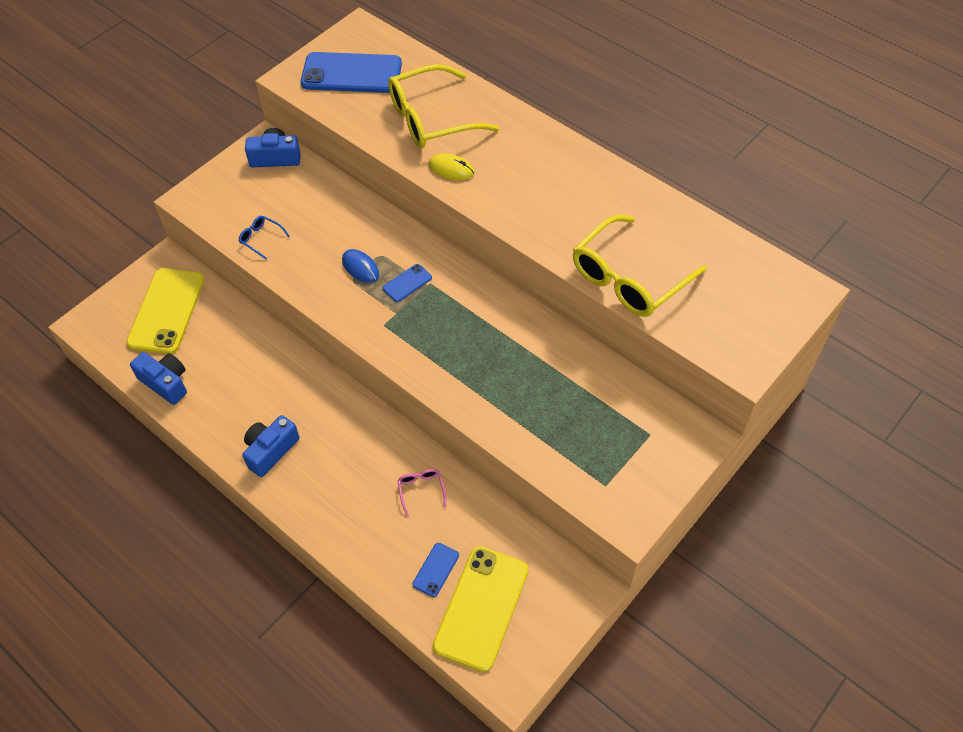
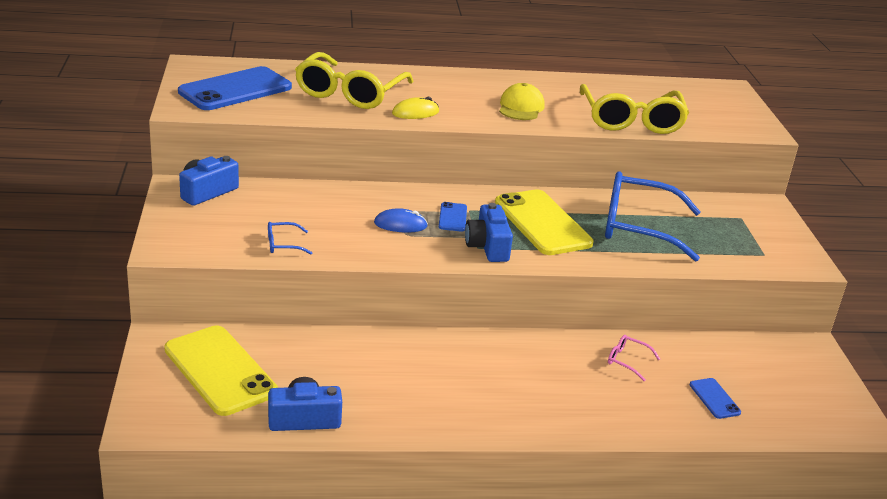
camera: 50 degrees left, 25 degrees down
blue camera [242,415,300,477] -> blue camera moved to [465,203,513,262]
yellow phone [433,546,528,672] -> yellow phone moved to [495,189,594,255]
none -> yellow cap [499,83,544,120]
none -> blue glasses [605,171,701,262]

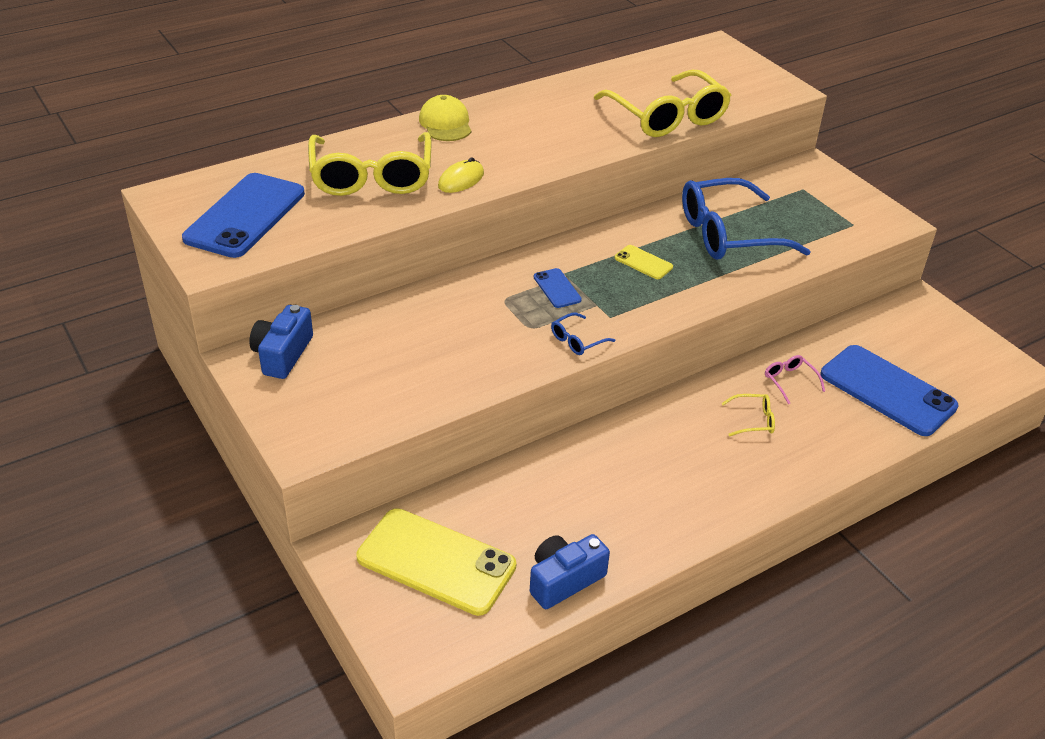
camera: 25 degrees left, 10 degrees up
blue glasses [268,222,312,254] -> blue glasses moved to [551,313,615,355]
blue mouse [374,208,428,233] -> none
blue camera [465,203,513,262] -> none
yellow phone [495,189,594,255] -> yellow phone [614,245,673,279], size x0.45
yellow cap [499,83,544,120] -> yellow cap moved to [419,95,472,141]
pink glasses [608,335,660,381] -> pink glasses turned 60 degrees clockwise [765,355,825,404]
blue phone [690,378,741,419] -> blue phone [821,345,959,436], size x2.20
none -> yellow glasses [722,394,775,436]

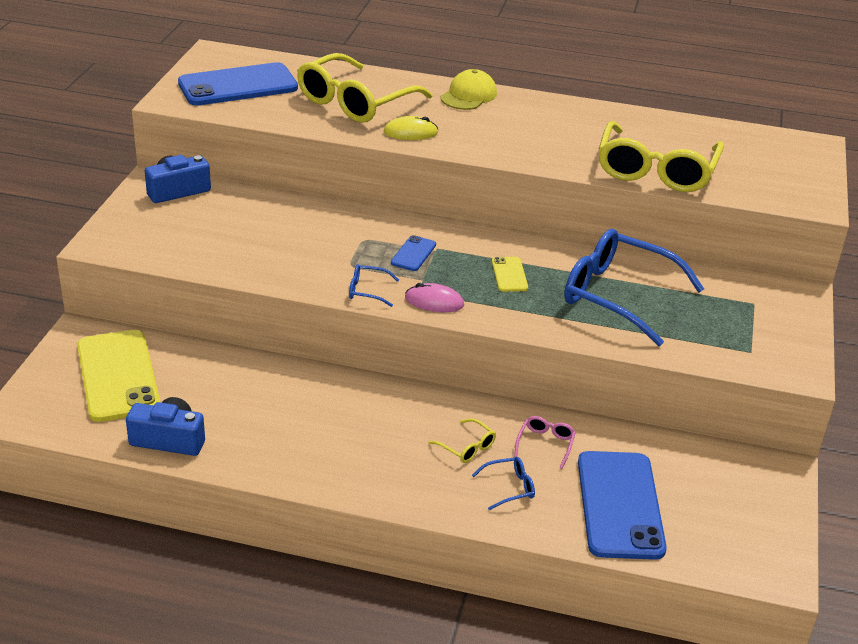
camera: 45 degrees right, 5 degrees down
none -> pink mouse [405,283,464,312]
none -> blue glasses [472,457,535,510]

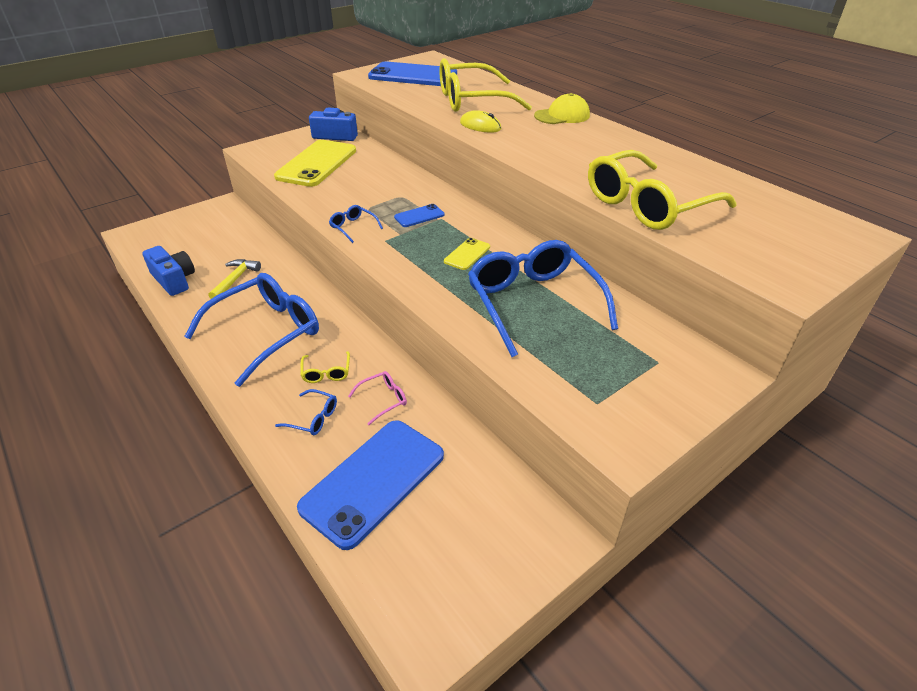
camera: 40 degrees right, 5 degrees up
yellow phone [77,330,160,422] -> yellow phone moved to [274,140,356,187]
pink mouse [405,283,464,312] -> none
none -> blue glasses [184,273,319,387]
none -> yellow hammer [208,259,261,299]

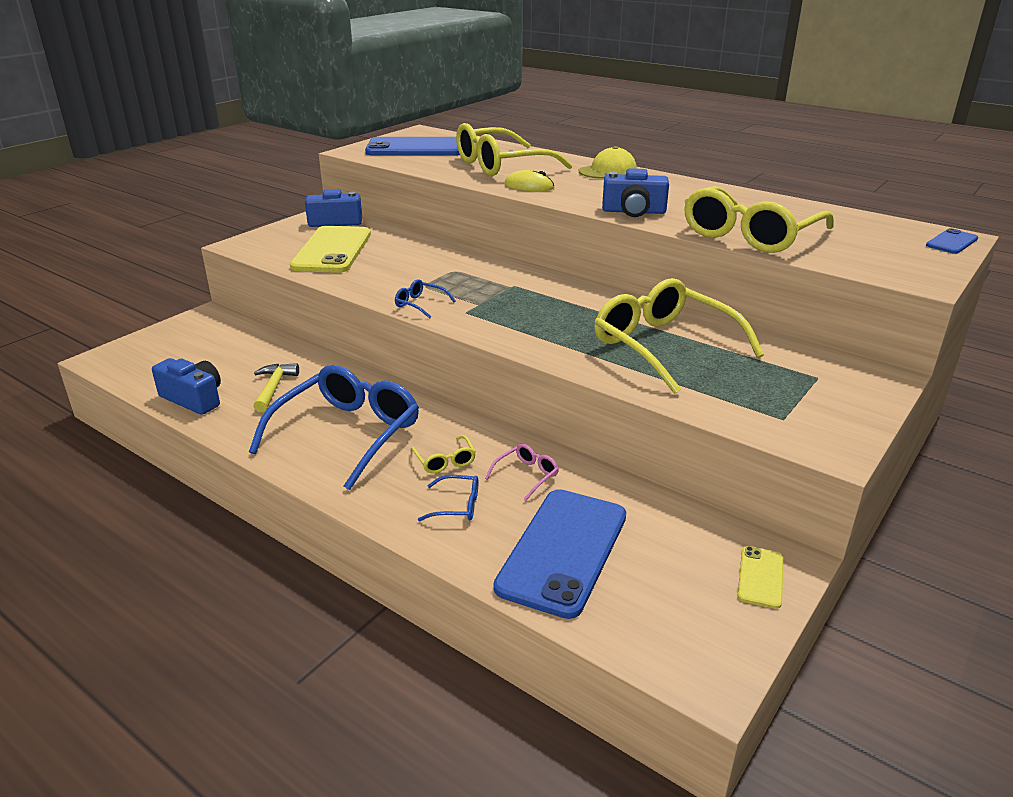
camera: 15 degrees left, 10 degrees down
blue phone [394,204,445,227] -> blue phone moved to [926,228,978,254]
yellow phone [444,238,490,270] -> yellow phone moved to [738,546,784,609]
blue glasses [468,240,618,357] -> yellow glasses [594,278,764,394]
none -> blue camera [602,168,669,217]

